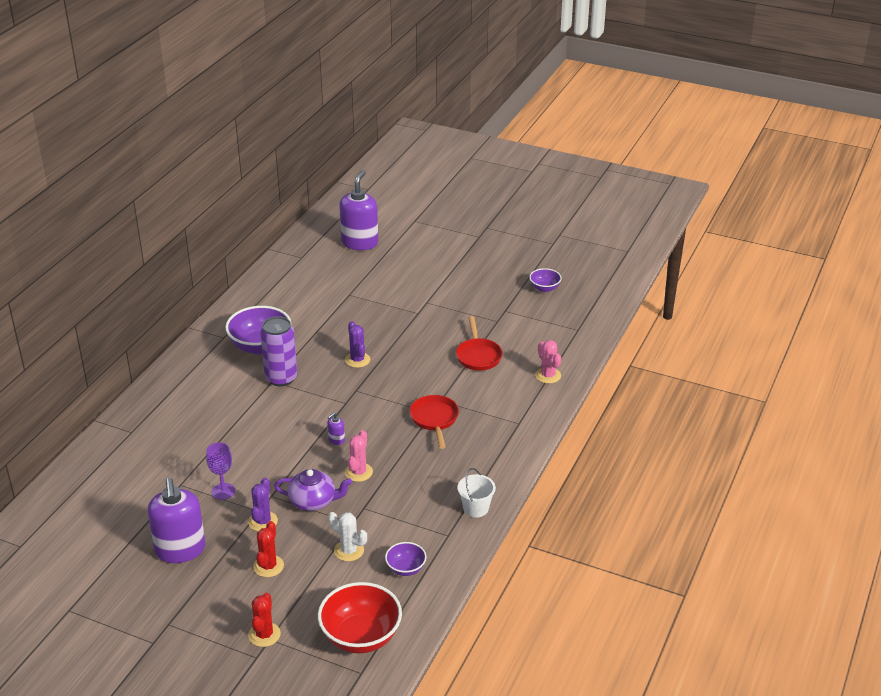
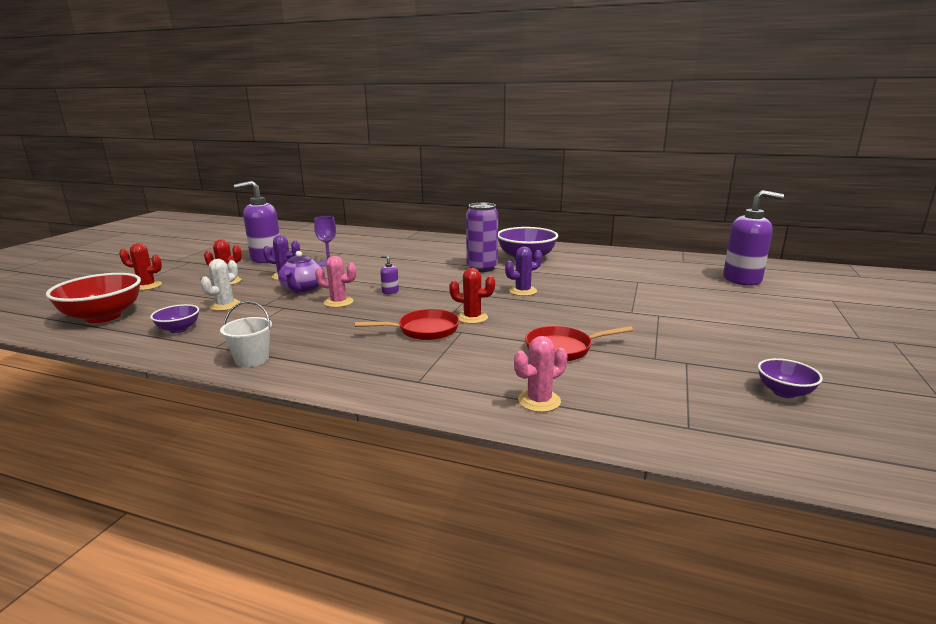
camera: 85 degrees right, 15 degrees down
none -> red cactus [449,268,495,324]

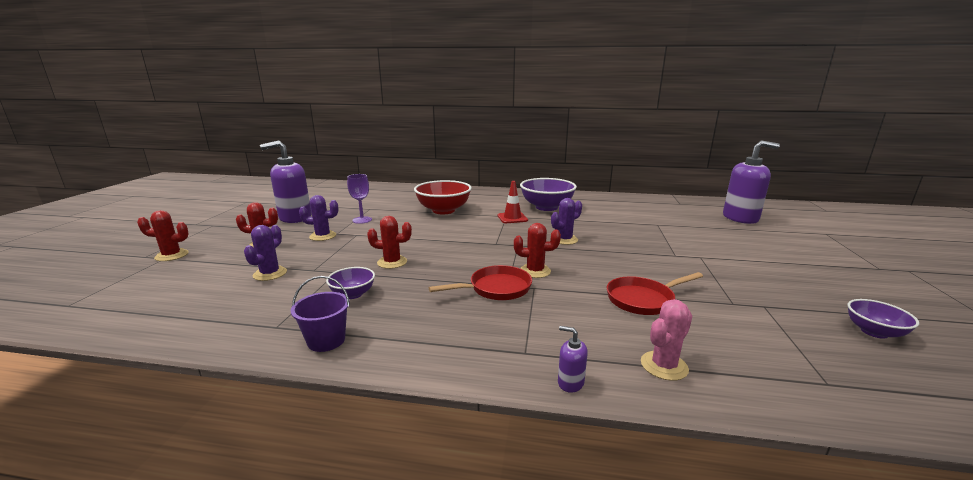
camera: 10 degrees left, 0 degrees up
red bowl [46,273,141,323] -> red bowl moved to [414,180,472,214]
purple bowl [150,304,199,333] -> purple bowl moved to [326,267,375,299]
white cactus [201,259,240,311] -> purple cactus [244,225,287,281]
white bucket [220,301,272,367] -> purple bucket [291,276,350,352]
purple teapot [278,251,325,293] -> none
pink cactus [315,256,356,308] -> red cactus [367,216,412,269]
purple soap dispenser [380,255,399,294] -> purple soap dispenser moved to [558,326,588,393]
purple can [466,203,498,272] -> red traffic cone [498,181,528,223]

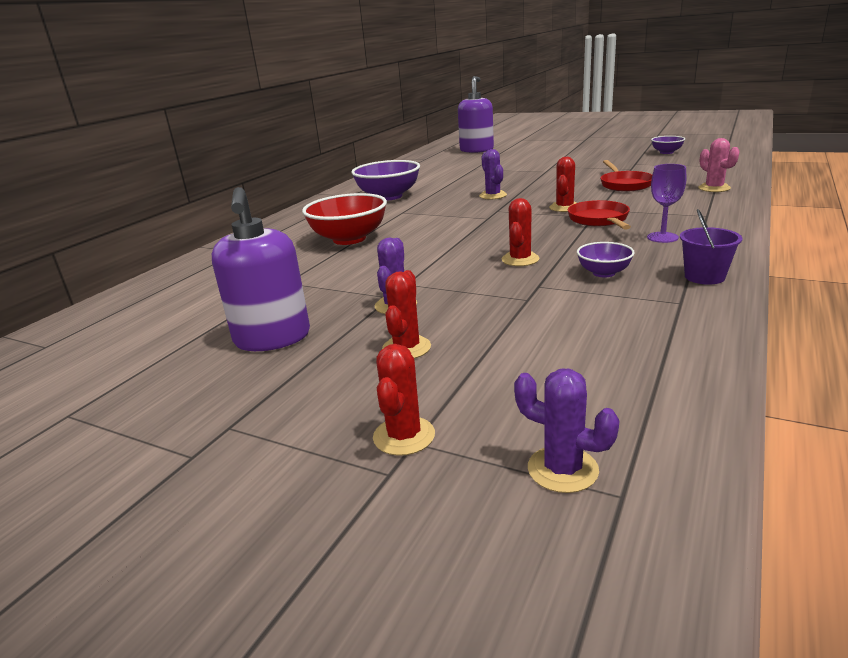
camera: 70 degrees left, 5 degrees up
purple cactus [244,225,287,281] -> purple cactus moved to [514,368,620,493]
purple goblet [347,174,372,224] -> purple goblet moved to [647,164,686,243]
red traffic cone [498,181,528,223] -> none
purple soap dispenser [558,326,588,393] -> none

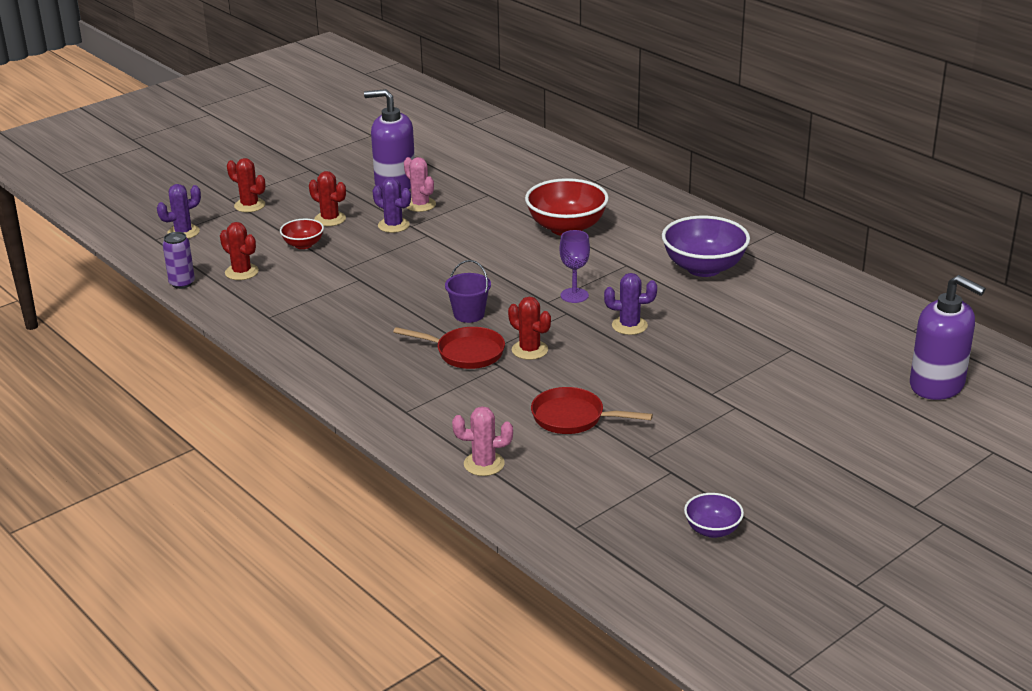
camera: 110 degrees right, 5 degrees up
red cactus [501,198,539,266] -> red cactus moved to [220,222,259,280]
purple bowl [577,242,635,277] -> none
purple goblet [647,164,686,243] -> purple goblet moved to [559,230,590,303]
purple bucket [680,209,742,285] -> purple bucket moved to [445,260,491,323]
none -> purple can [163,232,195,289]
none -> red bowl [280,219,324,249]
none -> pink cactus [404,157,436,212]

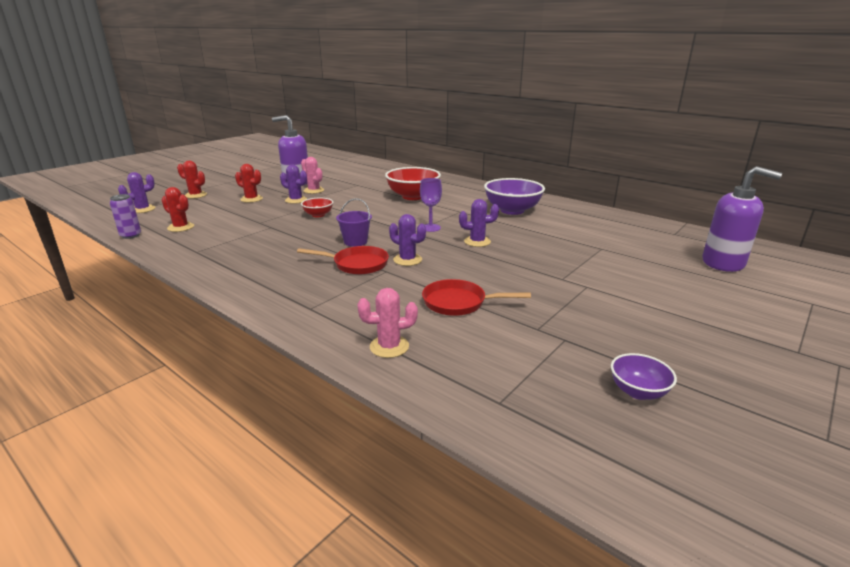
camera: 10 degrees left, 5 degrees down
red bowl [280,219,324,249] -> red bowl moved to [301,198,333,217]
red cactus [508,297,551,360] -> purple cactus [389,214,426,266]

